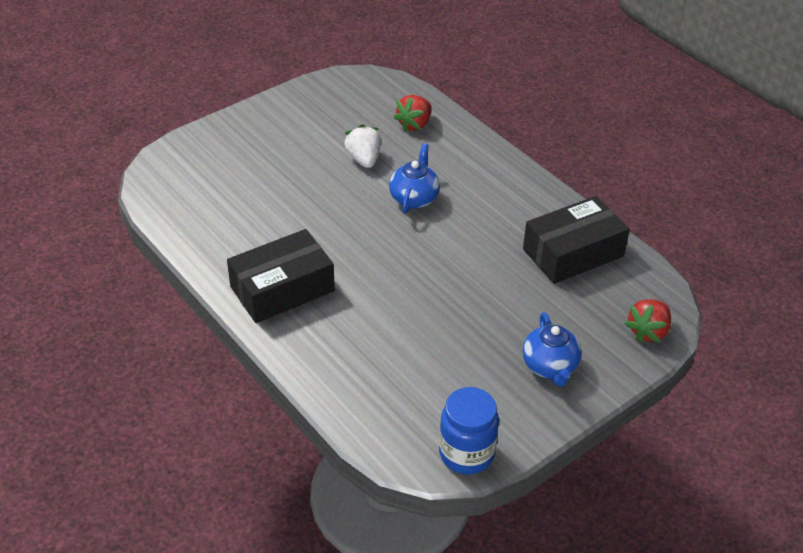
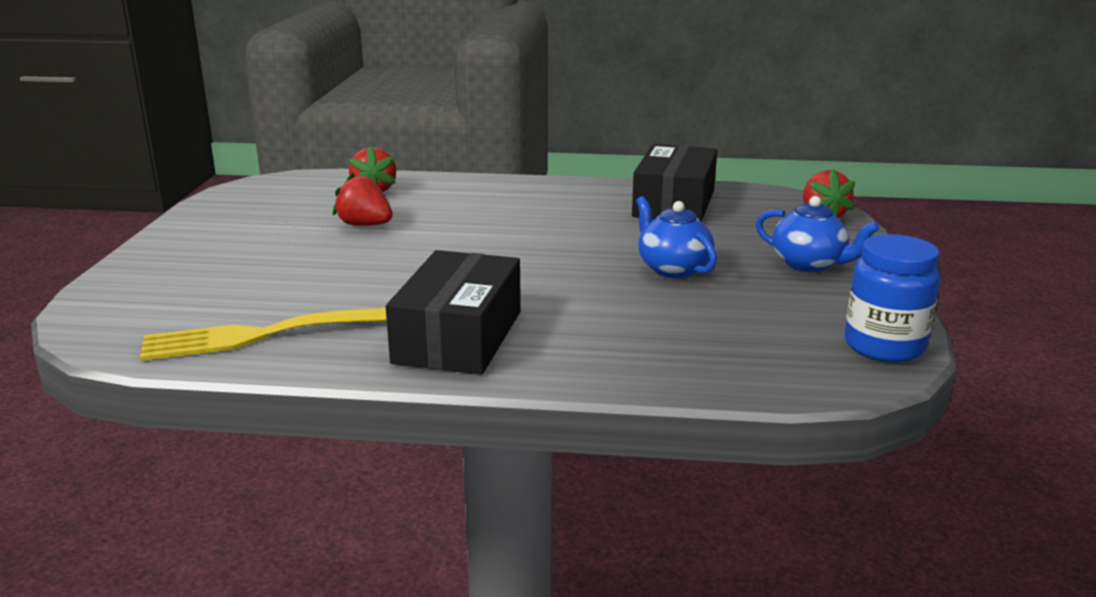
camera: 45 degrees left, 20 degrees down
white strawberry [344,124,381,168] -> red strawberry [333,172,393,226]
blue teapot [389,143,440,214] -> blue teapot moved to [636,196,717,278]
none -> yellow fork [140,307,387,361]

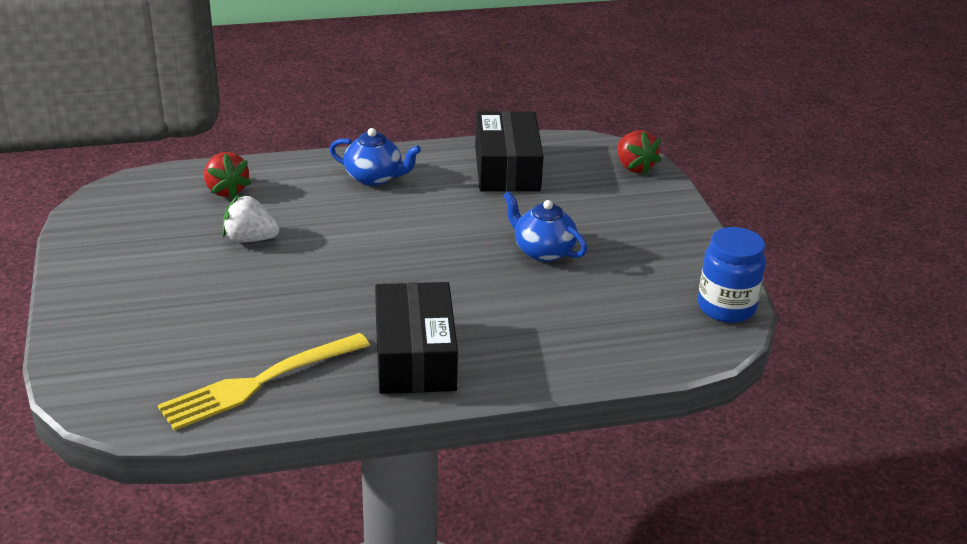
camera: 20 degrees left, 10 degrees up
red strawberry [333,172,393,226] -> white strawberry [223,194,280,242]
blue teapot [756,196,880,272] -> blue teapot moved to [329,128,421,186]

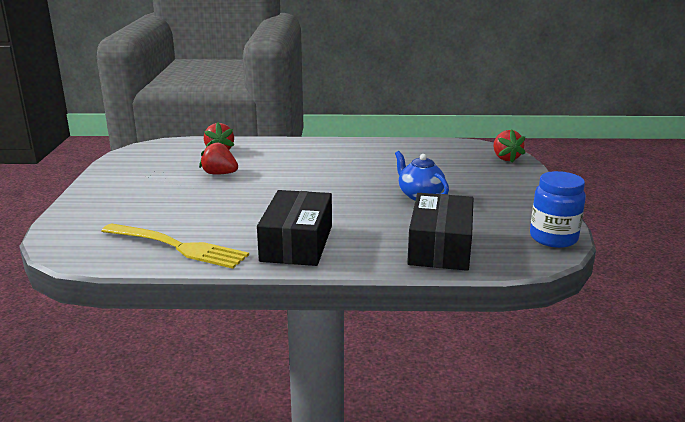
camera: 15 degrees right, 10 degrees down
yellow fork [158,333,370,431] -> yellow fork turned 135 degrees counterclockwise [102,223,249,269]
white strawberry [223,194,280,242] -> red strawberry [199,141,238,175]
blue teapot [329,128,421,186] -> none
black box [475,111,544,192] -> black box moved to [407,193,473,271]

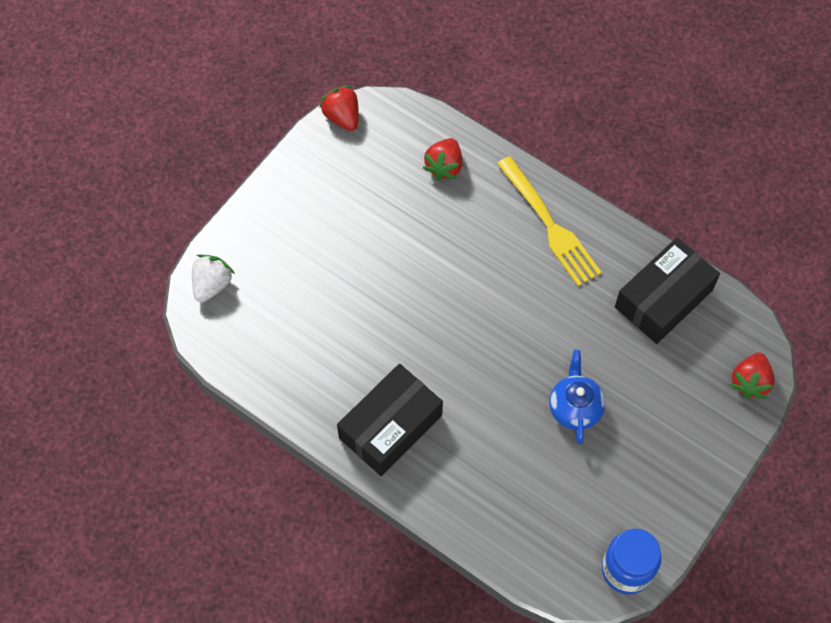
camera: 35 degrees right, 40 degrees up
yellow fork [102,223,249,269] -> yellow fork moved to [497,156,602,286]
red strawberry [199,141,238,175] -> red strawberry moved to [319,85,359,131]
black box [407,193,473,271] -> black box moved to [615,237,720,344]
none -> white strawberry [192,254,235,302]

